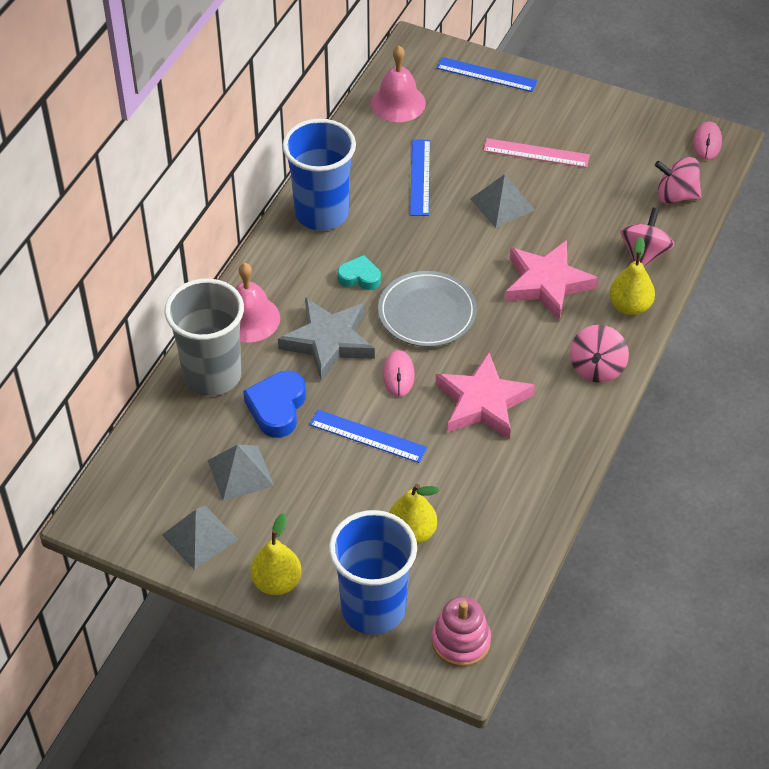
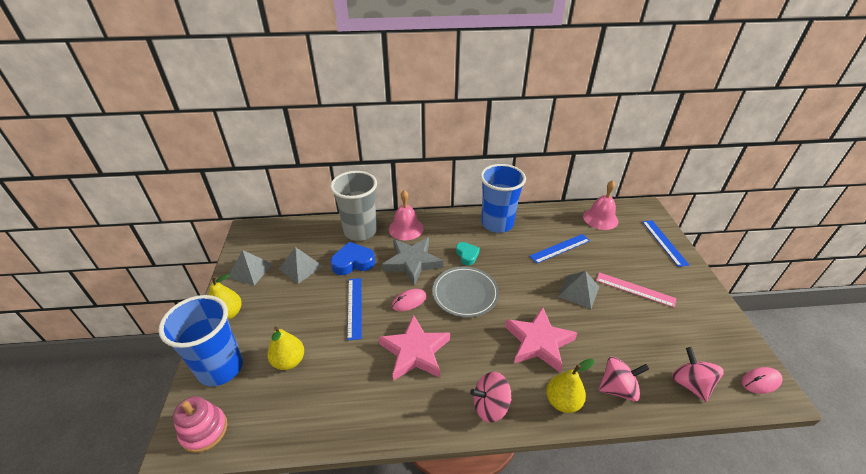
camera: 60 degrees right, 10 degrees down
pink ruler [483,138,590,168] -> pink ruler turned 45 degrees counterclockwise [596,272,676,308]

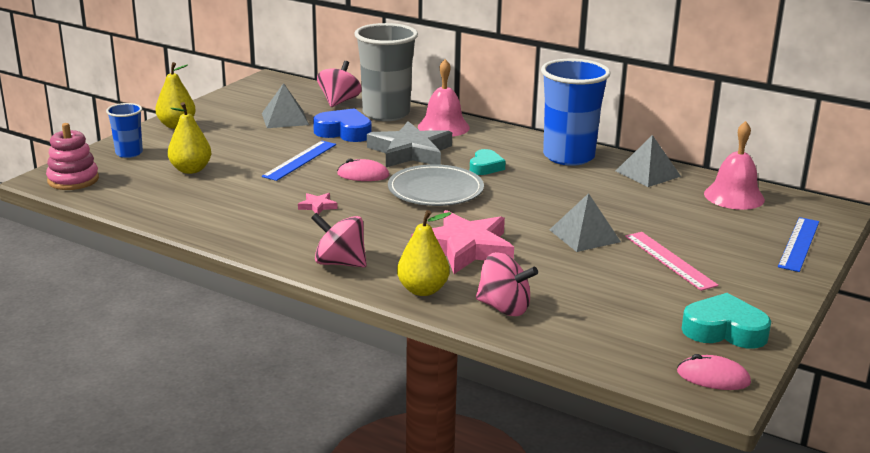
camera: 35 degrees right, 15 degrees down
blue cup [159,295,243,386] -> blue cup [106,103,143,158], size x0.51
grey pyramid [228,250,273,285] -> grey pyramid moved to [616,135,681,187]
pink star [379,314,450,381] -> pink star [298,193,338,214], size x0.41
blue ruler [529,234,590,264] -> none
pink spinning top [672,347,724,402] -> pink spinning top moved to [317,61,362,107]
none -> turquoise heart [682,293,771,348]

